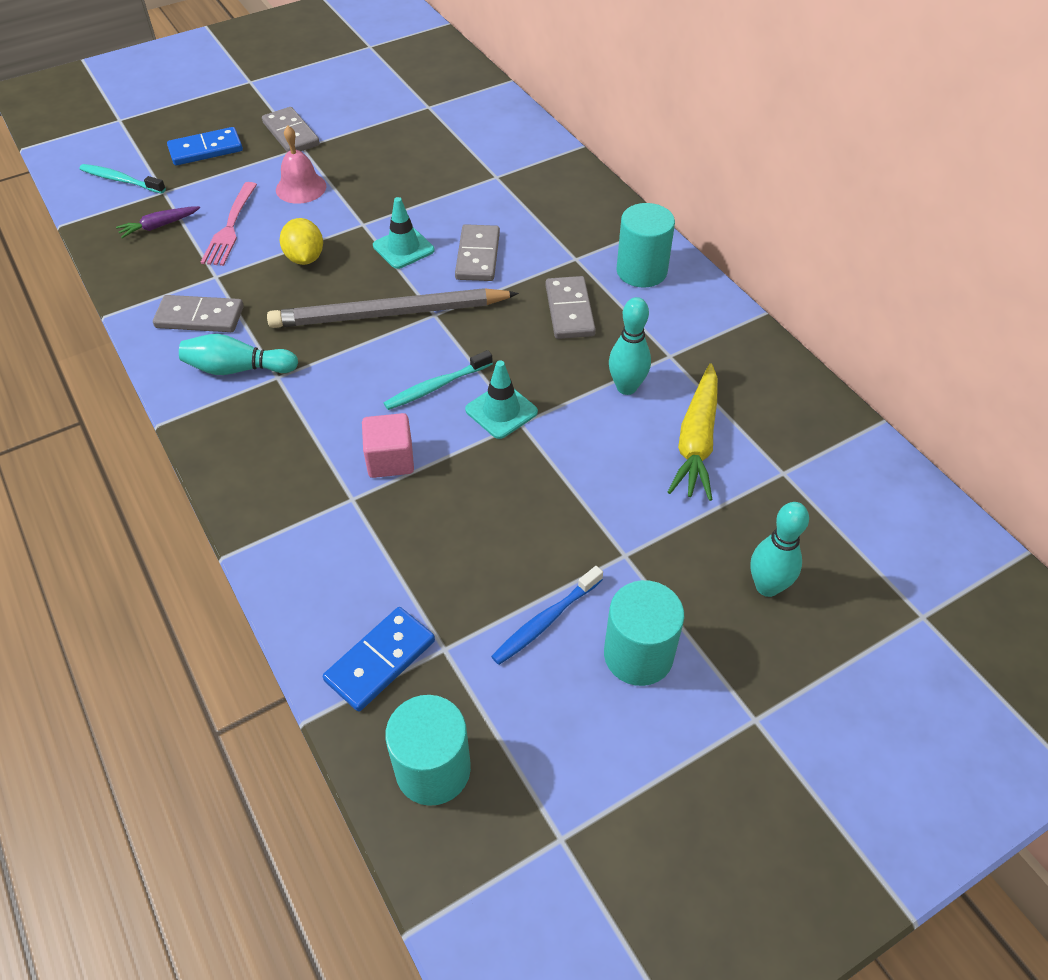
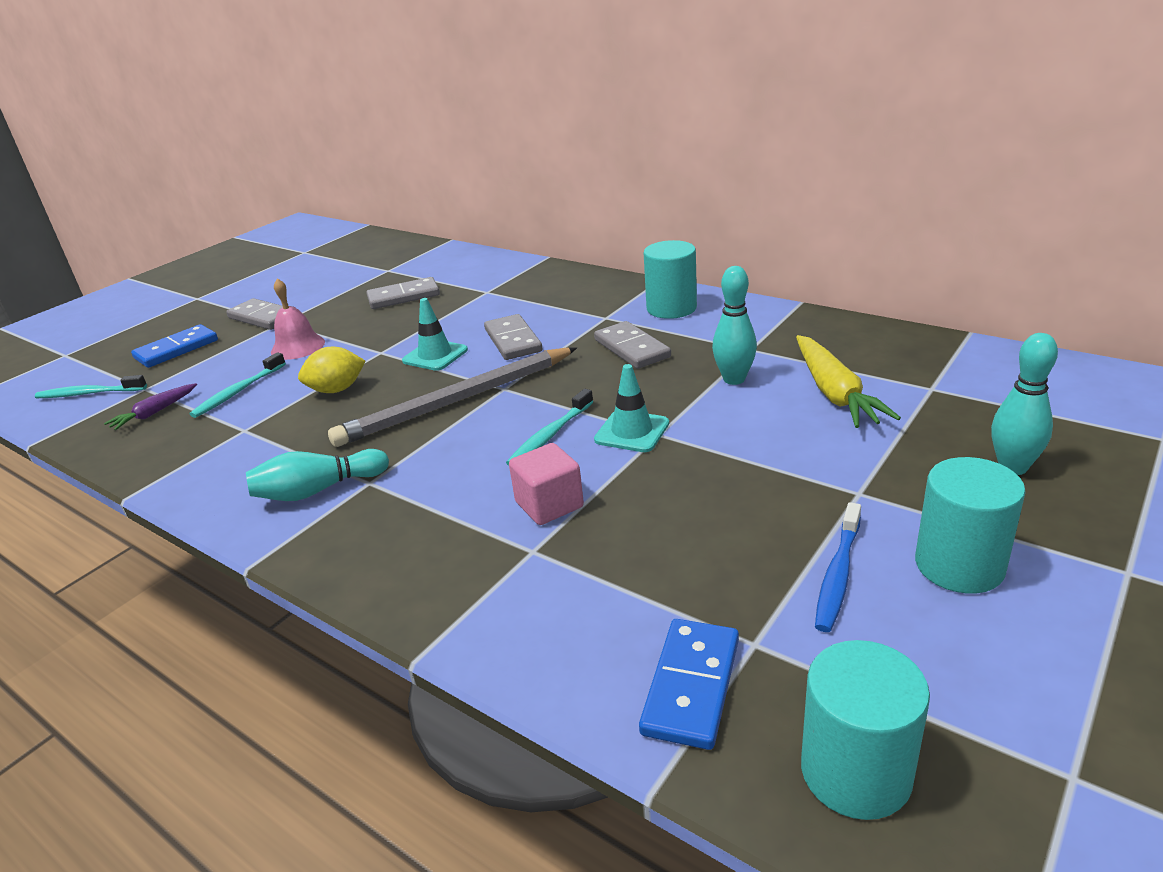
camera: 20 degrees left, 20 degrees down
grey domino [153,295,244,332] -> grey domino moved to [366,277,440,309]
pink fork [201,182,257,266] -> turquoise toothbrush [190,352,286,418]
yellow lemon [280,218,323,265] -> yellow lemon turned 75 degrees counterclockwise [298,347,365,393]

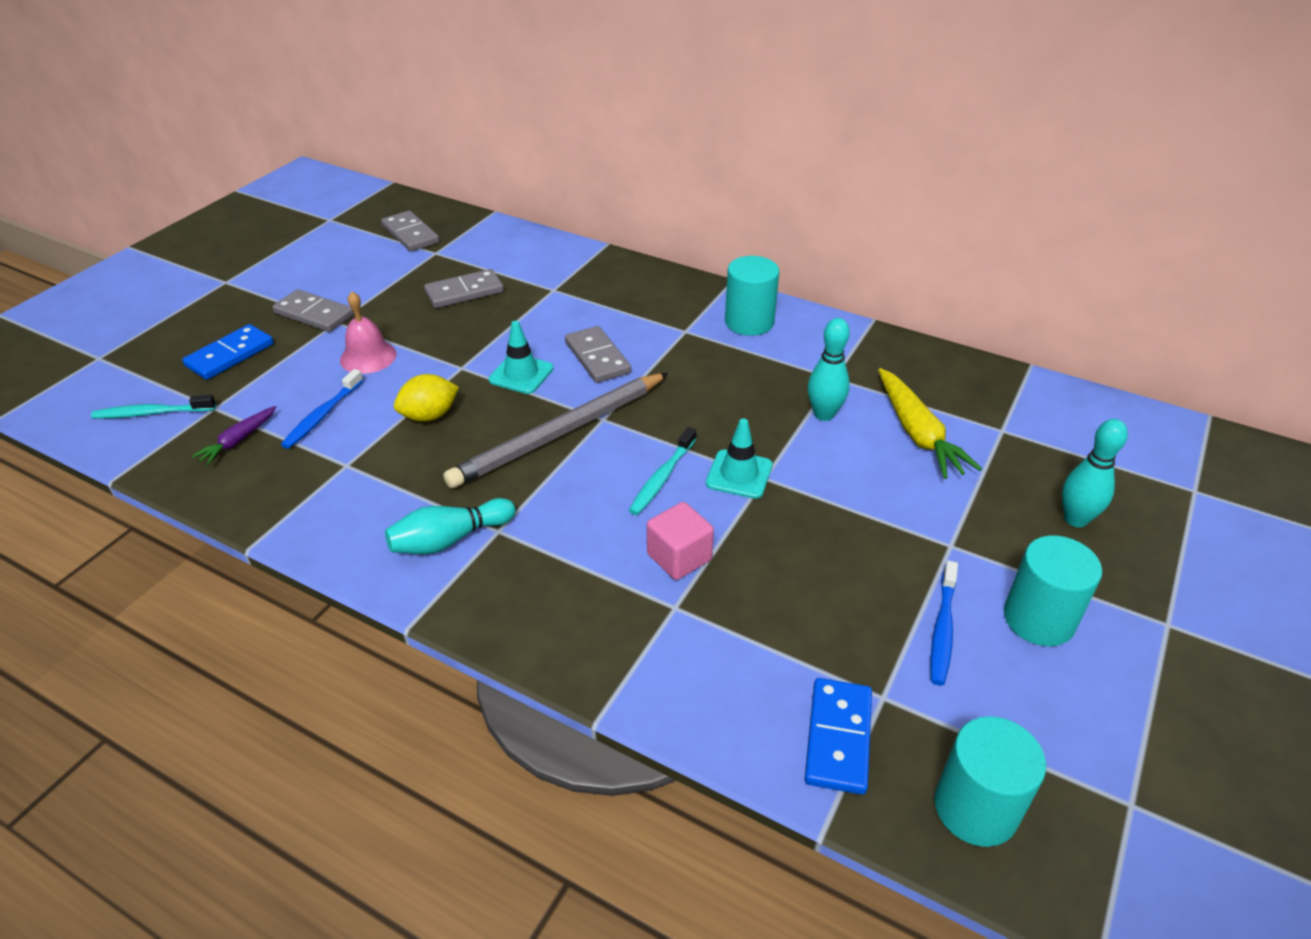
camera: 10 degrees left, 10 degrees up
turquoise toothbrush [190,352,286,418] -> blue toothbrush [281,369,363,449]
grey domino [594,321,671,369] -> grey domino moved to [381,211,440,252]

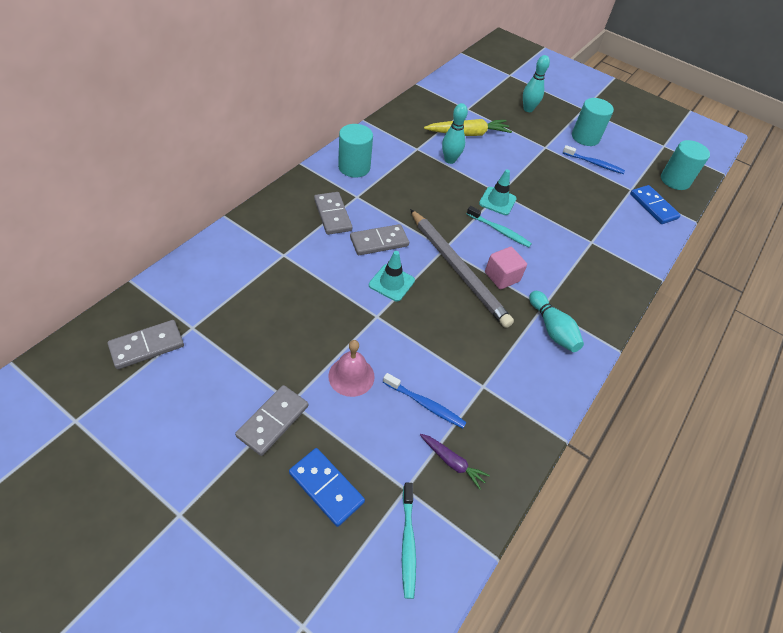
camera: 90 degrees left, 10 degrees up
yellow lemon [394,374,459,422] -> none
grey domino [424,269,504,308] -> grey domino moved to [314,192,352,235]
pink cube [647,502,714,580] -> pink cube moved to [485,247,527,289]
blue domino [805,678,872,795] -> blue domino turned 45 degrees clockwise [630,185,681,224]

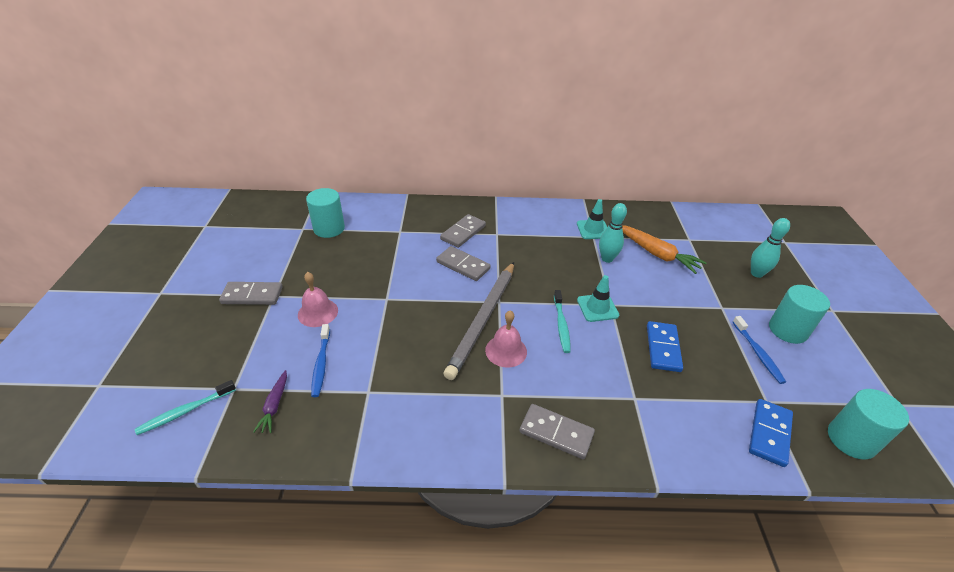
camera: 60 degrees right, 10 degrees down
grey domino [108,320,184,369] -> grey domino moved to [520,404,595,459]
blue domino [289,448,365,527] -> blue domino moved to [647,321,683,372]
turquoise cylinder [338,124,373,178] -> turquoise cylinder moved to [306,188,345,238]
turquoise traffic cone [369,251,415,301] -> turquoise traffic cone moved to [577,199,607,239]
yellow carrot [424,119,512,136] -> orange carrot [622,225,707,274]
pink cube [485,247,527,289] -> pink bell [485,311,527,368]
turquoise bowling pin [529,291,584,352] -> none

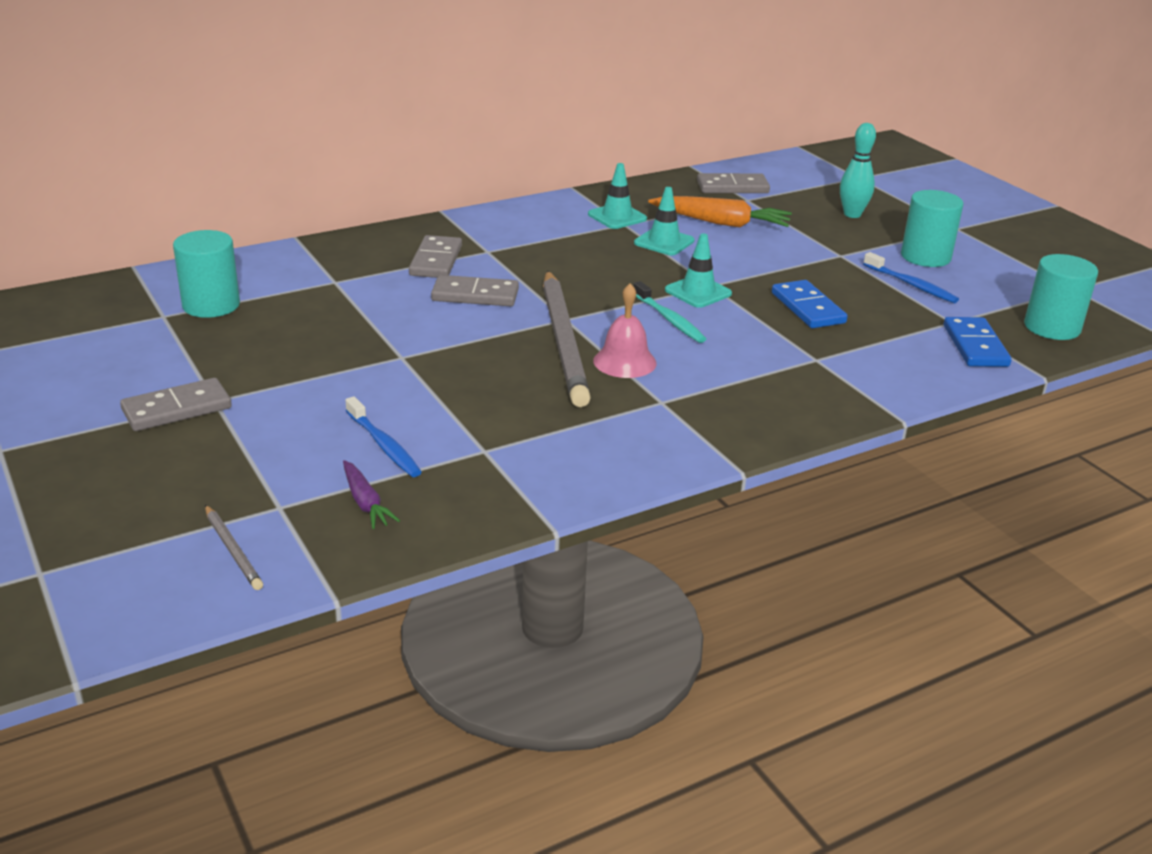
camera: 30 degrees left, 10 degrees down
turquoise toothbrush [135,380,236,435] -> grey pencil [205,505,263,590]
pink bell [298,272,338,327] -> none
grey domino [520,404,595,459] -> grey domino moved to [697,173,770,193]
turquoise bowling pin [599,203,627,263] -> turquoise traffic cone [634,187,694,256]

